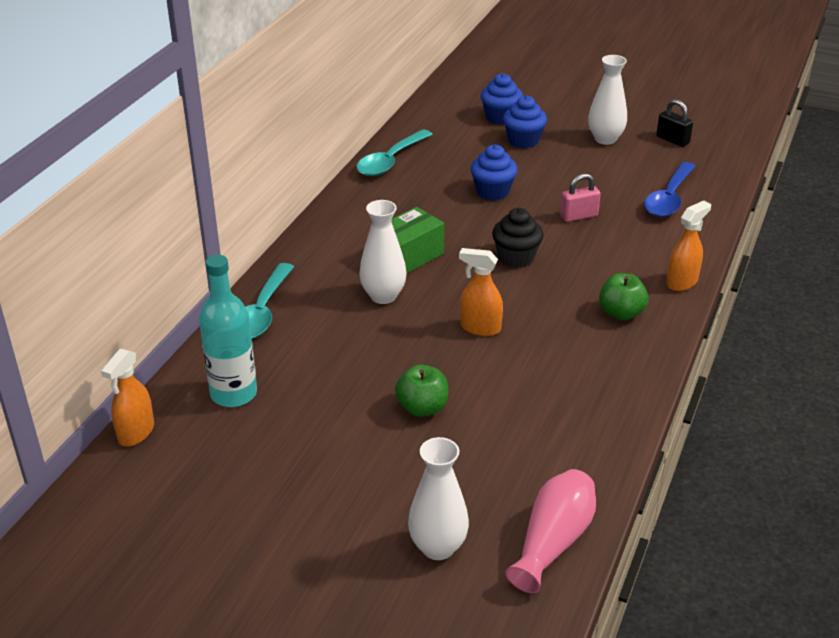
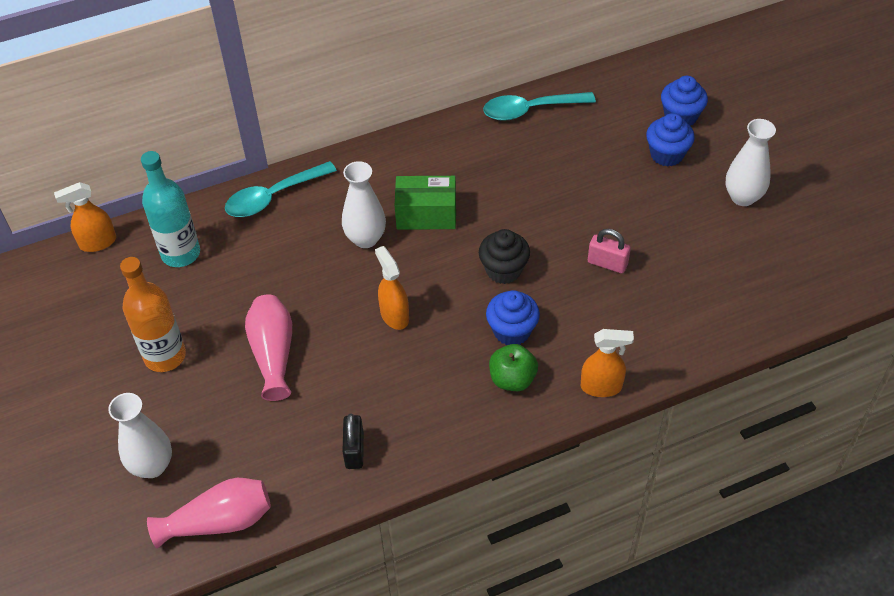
camera: 45 degrees right, 15 degrees up
green apple [395,365,448,417] -> pink vase [245,294,292,401]
blue cupcake [470,145,518,200] -> blue cupcake moved to [486,290,540,345]
blue spoon [644,162,696,217] -> none
black padlock [656,99,693,147] -> black padlock moved to [342,414,364,469]
none -> orange bottle [120,257,186,372]

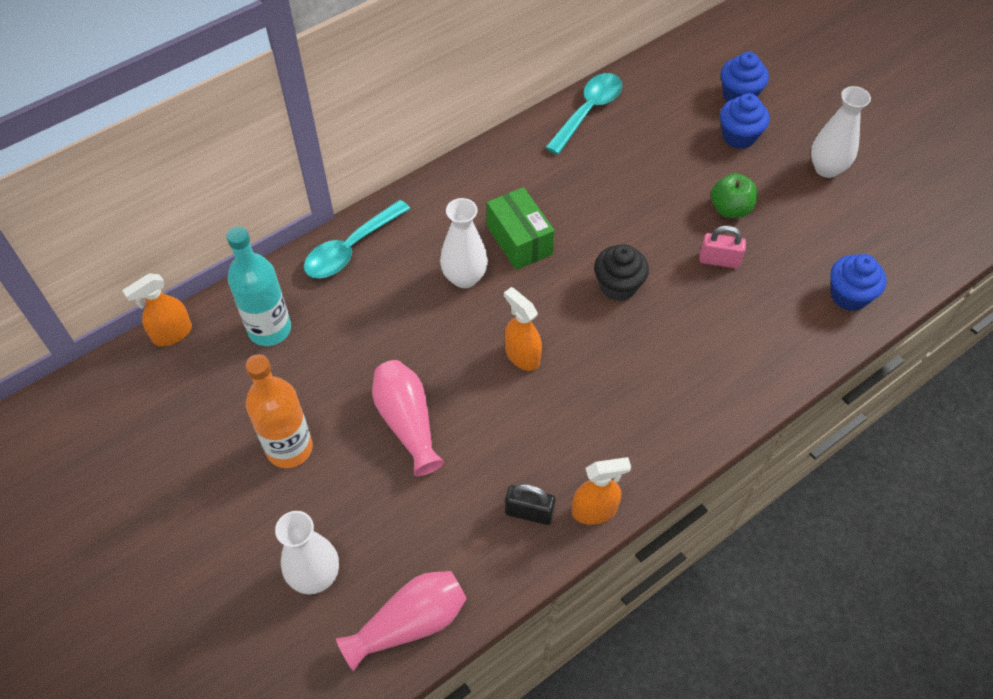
camera: 15 degrees left, 5 degrees up
black padlock [342,414,364,469] -> black padlock turned 60 degrees counterclockwise [505,484,555,525]
green box [395,176,456,230] -> green box turned 75 degrees clockwise [487,187,555,270]
turquoise spoon [483,92,596,121] -> turquoise spoon turned 150 degrees clockwise [545,73,622,155]
blue cupcake [486,290,540,345] -> blue cupcake moved to [830,254,887,311]
green apple [489,344,538,391] -> green apple moved to [711,173,758,218]
orange spray bottle [581,329,634,397] -> orange spray bottle moved to [572,457,631,525]

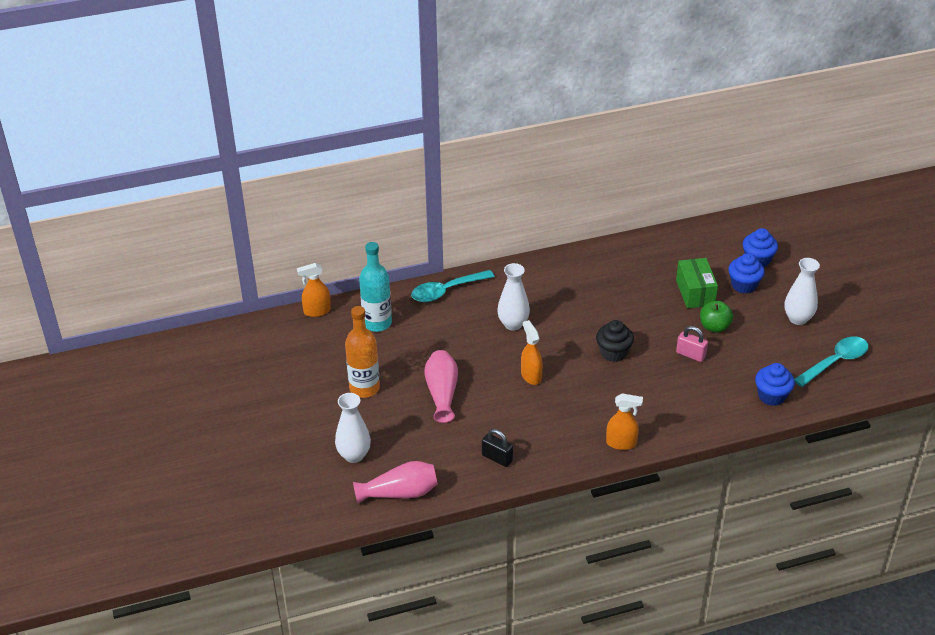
camera: 20 degrees right, 15 degrees down
green box [487,187,555,270] -> green box moved to [676,258,718,308]
turquoise spoon [545,73,622,155] -> turquoise spoon moved to [794,337,868,387]
orange spray bottle [572,457,631,525] -> orange spray bottle moved to [606,393,643,450]

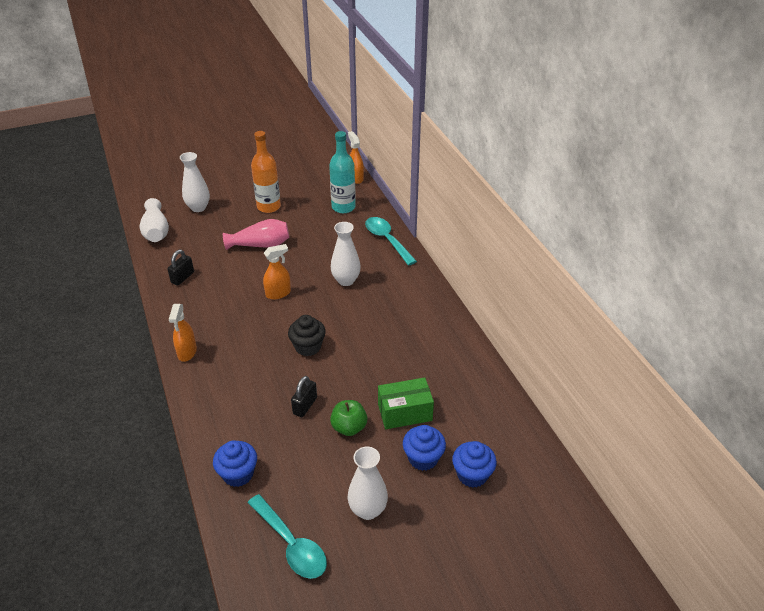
camera: 85 degrees right, 0 degrees up
pink vase [353,461,438,504] -> white vase [140,198,169,242]
pink padlock [676,326,708,362] -> black padlock [291,376,317,417]

